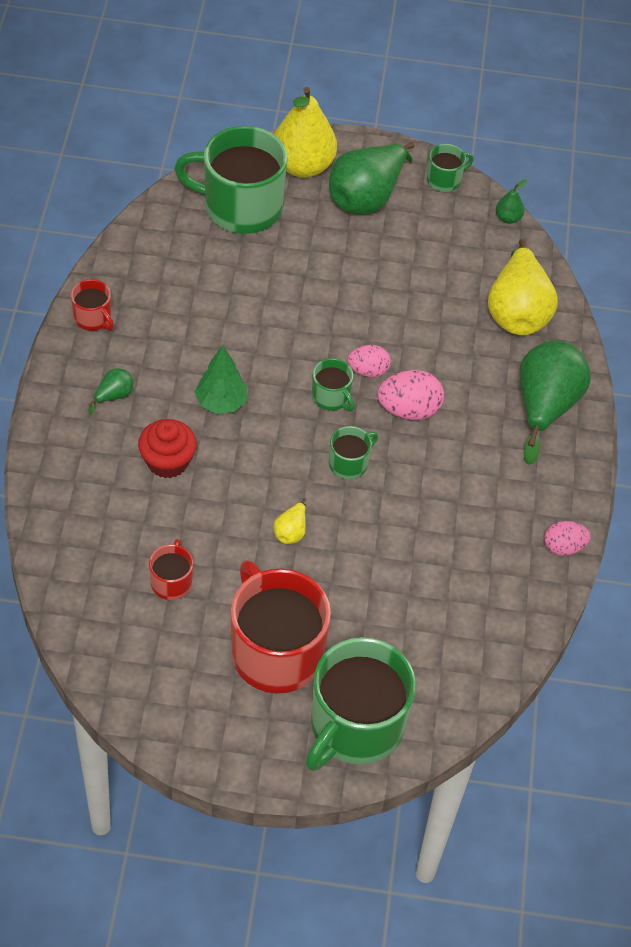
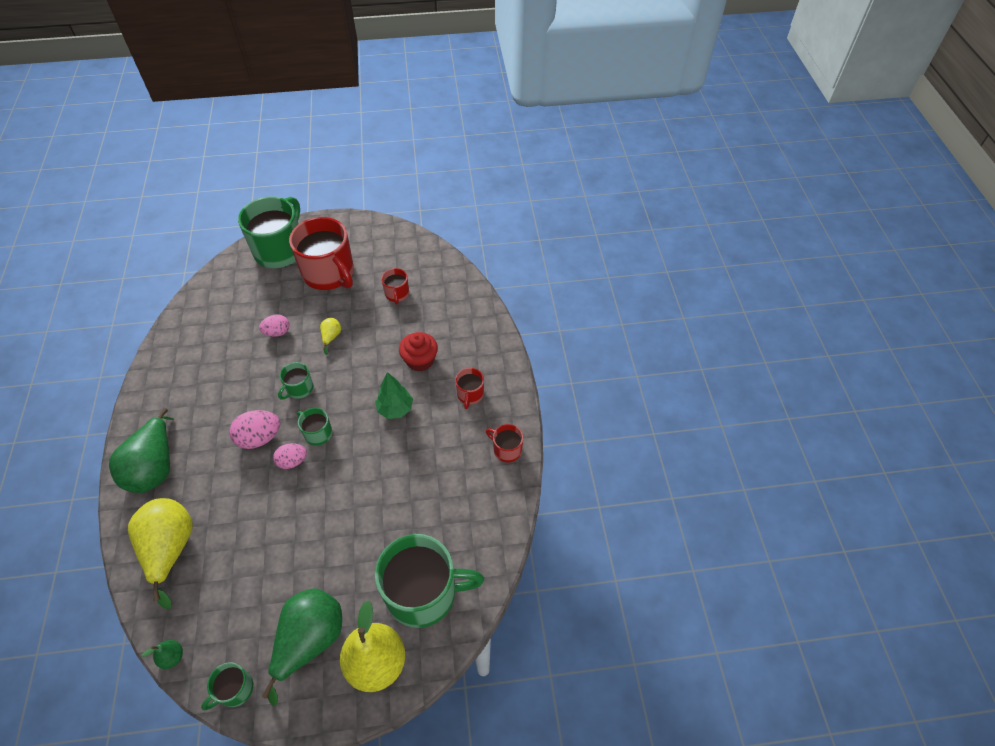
camera: 170 degrees right, 0 degrees up
green pear [88,368,133,415] -> red mug [455,368,484,409]
pink egg [544,521,590,556] -> pink egg moved to [259,314,289,337]

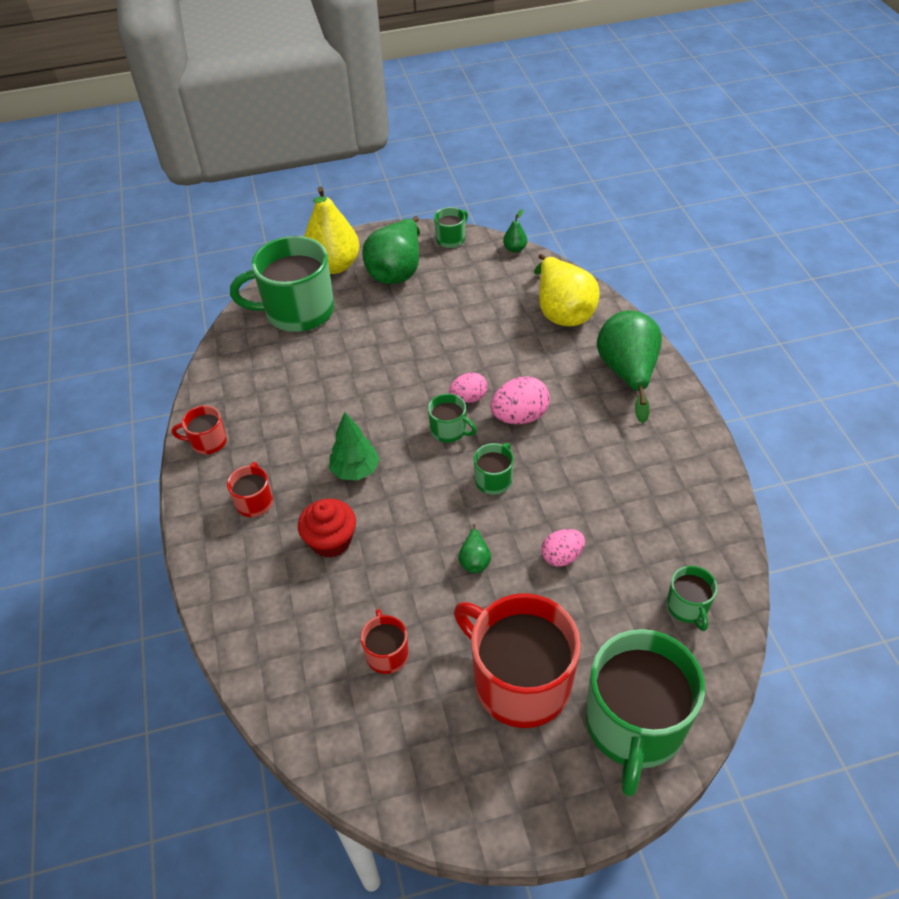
camera: 175 degrees right, 5 degrees down
yellow pear [320,318,341,355] -> green pear [458,524,491,573]
red mug [486,424,523,462] -> red mug turned 150 degrees clockwise [172,406,227,454]
none -> green mug [666,566,717,631]

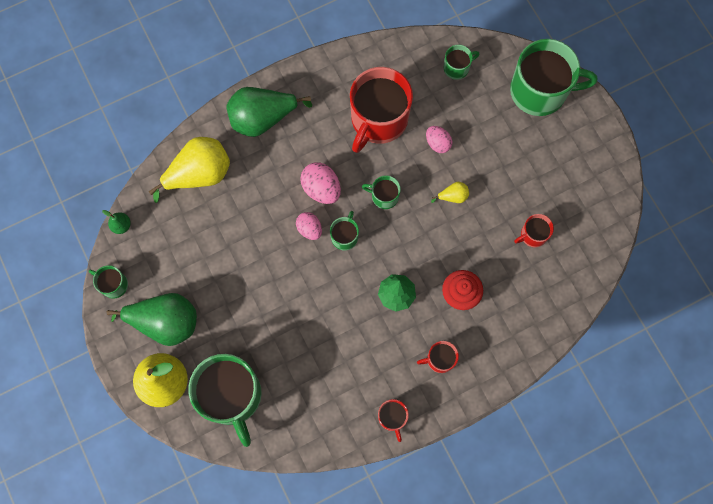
camera: 105 degrees left, 25 degrees up
red mug [454,593,581,728] -> red mug moved to [350,67,413,153]
green pear [458,524,491,573] -> yellow pear [431,182,469,203]

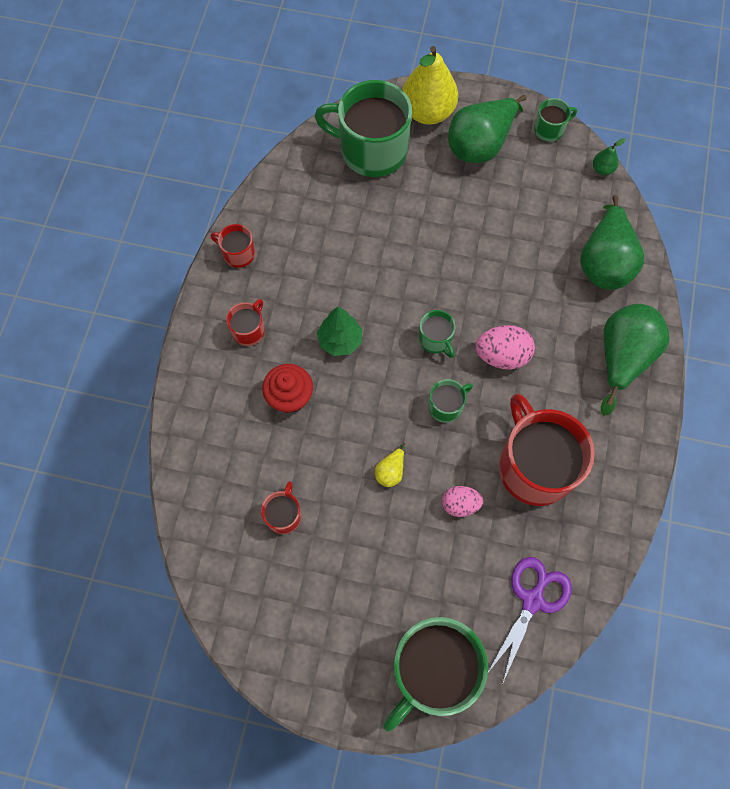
camera: 130 degrees right, 5 degrees down
yellow pear [149,137,230,203] -> green pear [580,195,644,290]
pink egg [296,212,322,240] -> none
green mug [443,45,479,80] -> purple scissors [488,557,572,684]

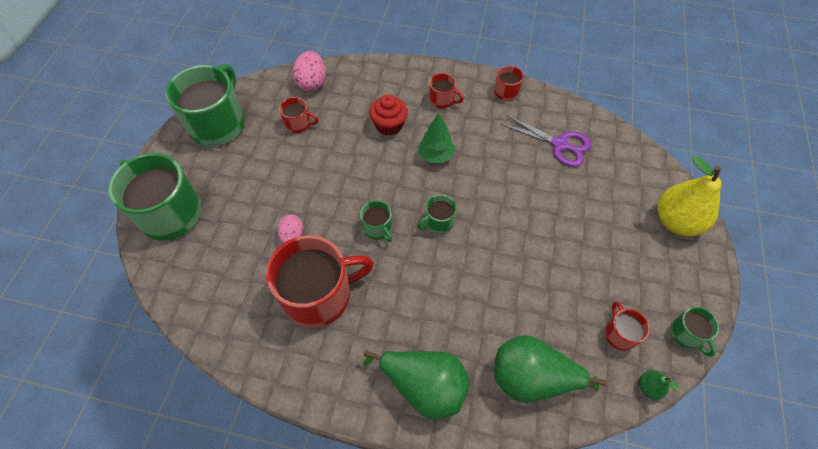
camera: 90 degrees right, 10 degrees down
green mug [314,80,412,177] -> green mug moved to [166,64,244,146]
yellow pear [375,443,405,487] -> none
green pear [448,95,527,163] -> none
pink egg [475,325,535,370] -> pink egg moved to [292,51,326,92]
purple scissors [488,557,572,684] -> purple scissors moved to [501,115,591,167]
none -> red mug [605,302,650,351]

